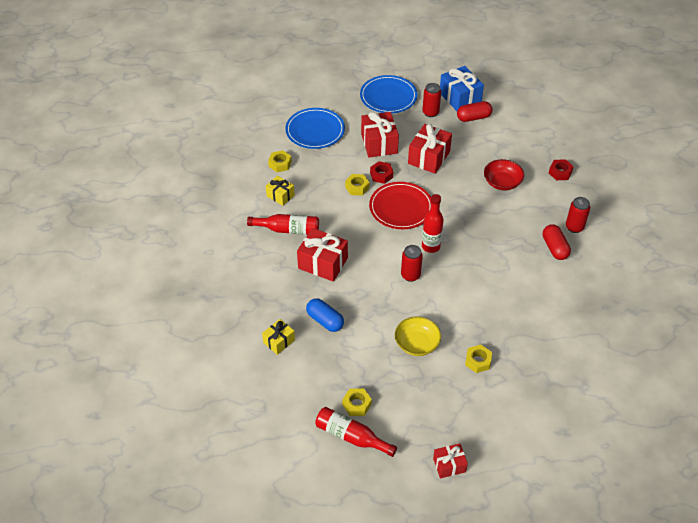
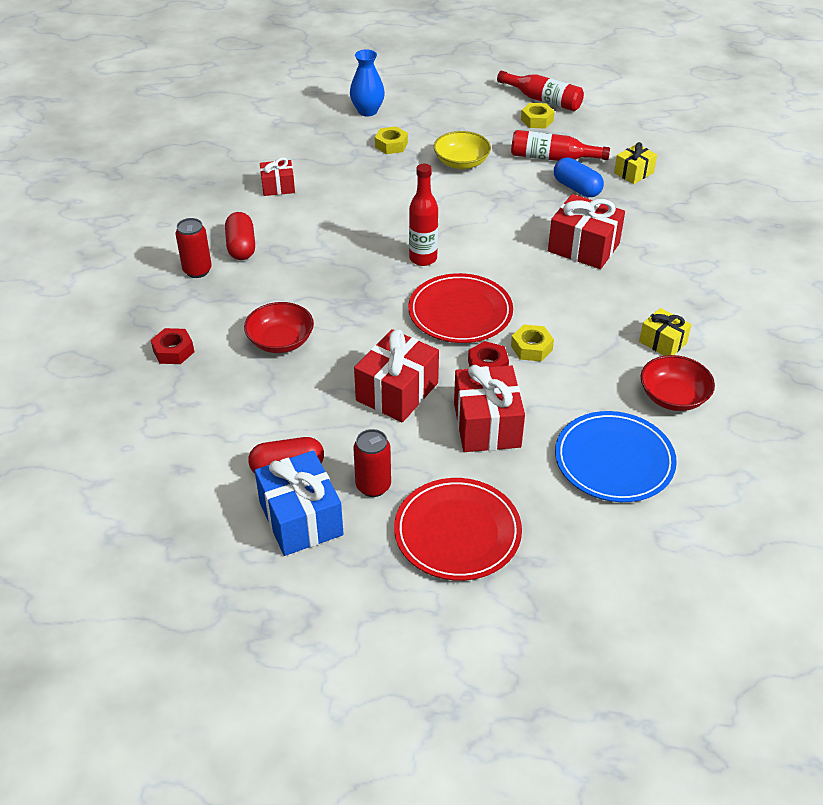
camera: 175 degrees left, 5 degrees down
red bottle [247,214,319,235] -> red bottle moved to [511,130,610,161]
yellow nut [268,150,292,172] -> red bowl [641,355,715,411]
blue plate [360,75,417,113] -> red plate [394,478,522,581]
red can [401,245,423,282] -> none
red gift [433,443,468,478] -> red gift moved to [260,157,295,196]
none -> blue vase [350,49,385,116]

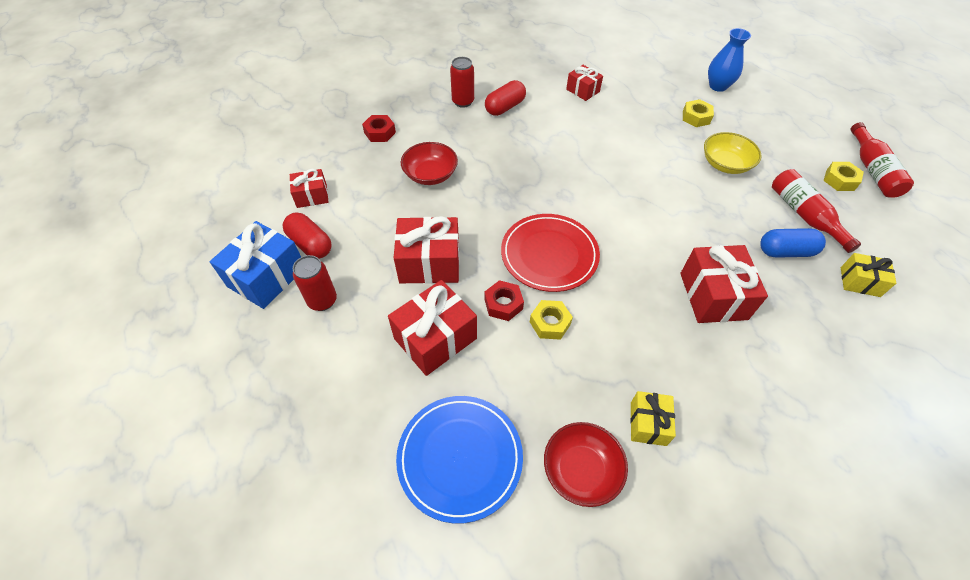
camera: 55 degrees right, 10 degrees up
red plate [394,478,522,581] -> none
red bottle [409,164,438,266] -> none
blue capsule [554,157,604,197] -> blue capsule turned 75 degrees clockwise [760,228,826,258]
none -> red gift [290,169,328,208]

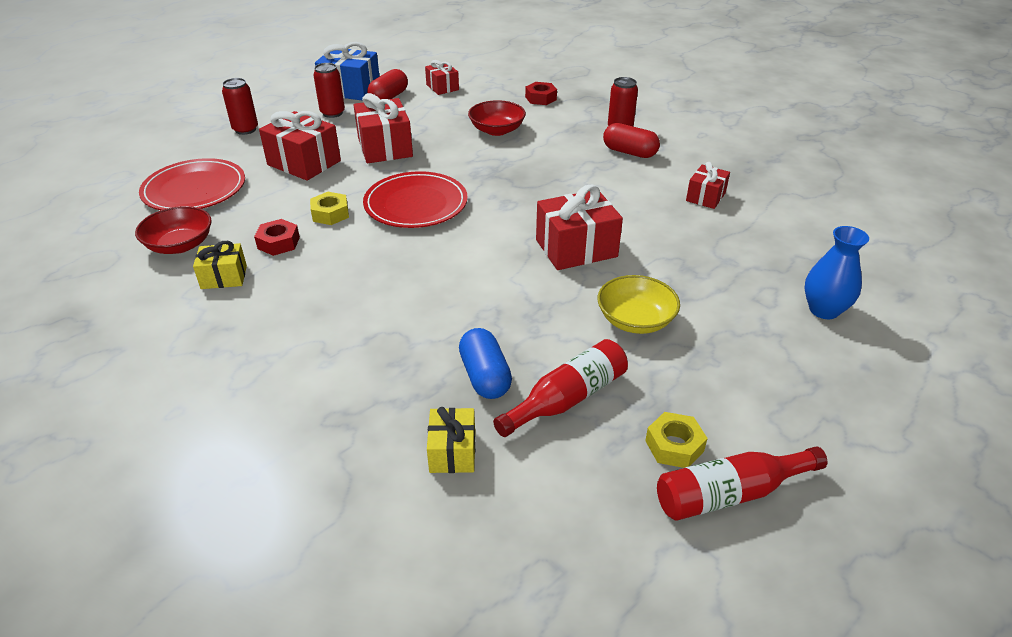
camera: 75 degrees right, 15 degrees down
blue plate [396,396,523,524] -> red plate [139,158,245,210]
red nut [484,280,524,321] -> red nut moved to [254,219,300,256]
red gift [680,245,768,323] -> red gift moved to [536,184,623,270]
yellow nut [683,99,714,127] -> none
none -> red can [222,78,258,135]

